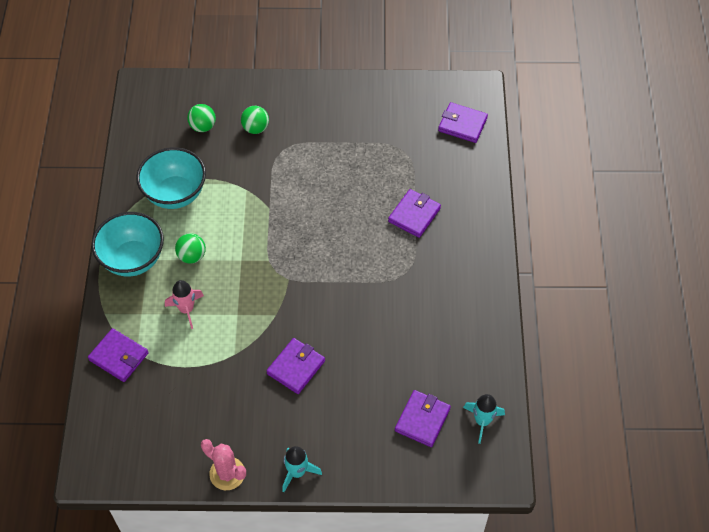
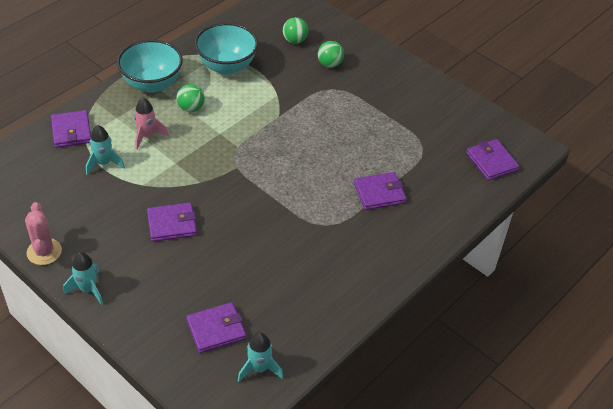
camera: 40 degrees right, 10 degrees down
none -> turquoise rocket [86,125,125,175]

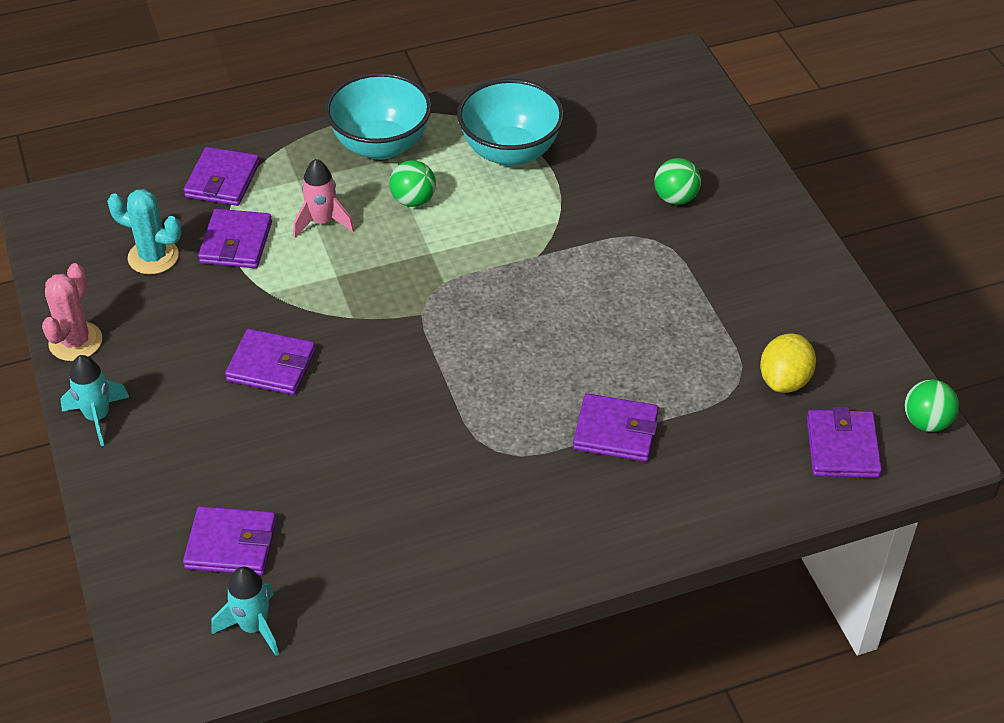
camera: 30 degrees right, 0 degrees up
turquoise rocket [86,125,125,175] -> purple wallet [198,209,272,268]
green ball [283,17,308,44] -> green ball moved to [905,379,959,432]
none -> turquoise cactus [107,189,181,275]
none -> yellow lemon [760,334,816,393]

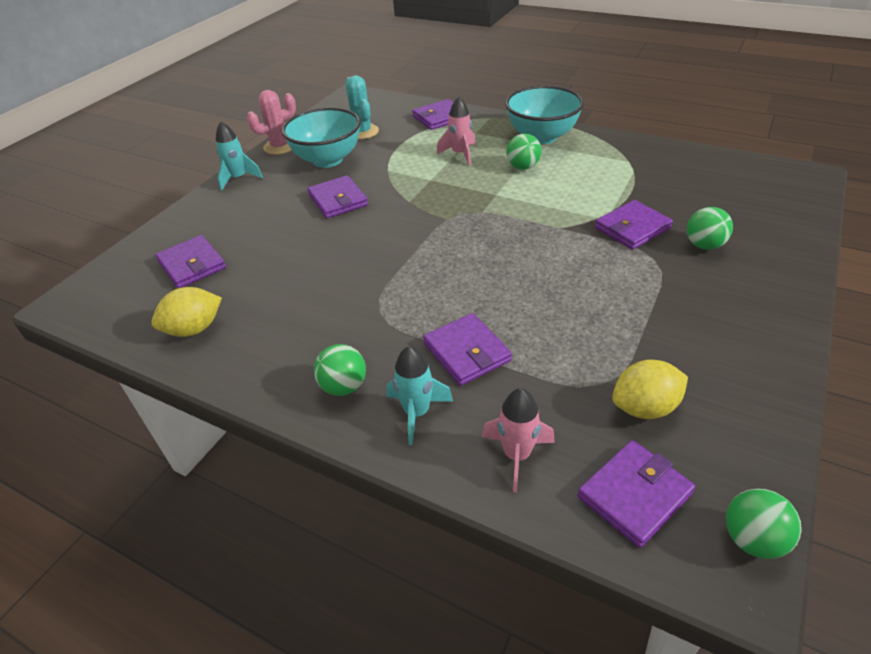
camera: 50 degrees right, 5 degrees down
purple wallet [198,209,272,268] -> purple wallet moved to [595,200,673,250]
turquoise rocket [212,567,279,656] -> turquoise rocket moved to [387,346,453,445]
turquoise bowl [457,79,564,166] -> turquoise bowl moved to [281,107,361,168]
none -> yellow lemon [151,287,222,337]
none -> green ball [314,344,366,396]
none -> pink rocket [482,388,555,492]

